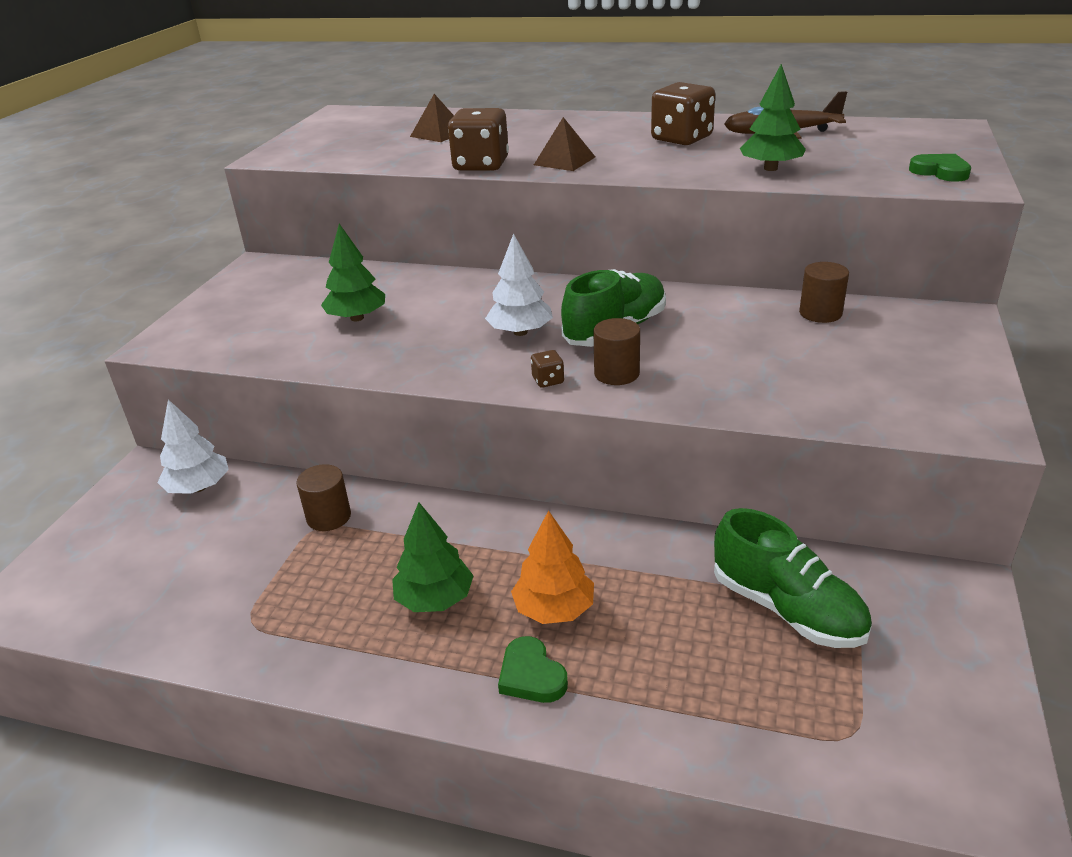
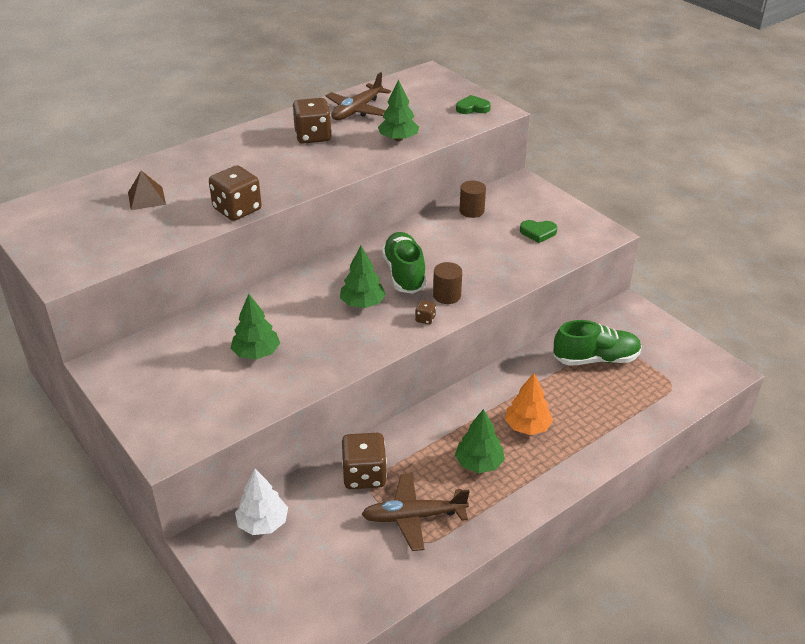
camera: 55 degrees left, 5 degrees up
brown cylinder [296,464,351,531] -> brown dice [342,433,387,489]
white tree [485,233,553,336] -> green tree [340,246,386,308]
green heart [498,636,568,703] -> green heart moved to [520,220,557,243]
brown pyramid [534,117,595,171] -> none
none -> brown plane [362,473,470,551]

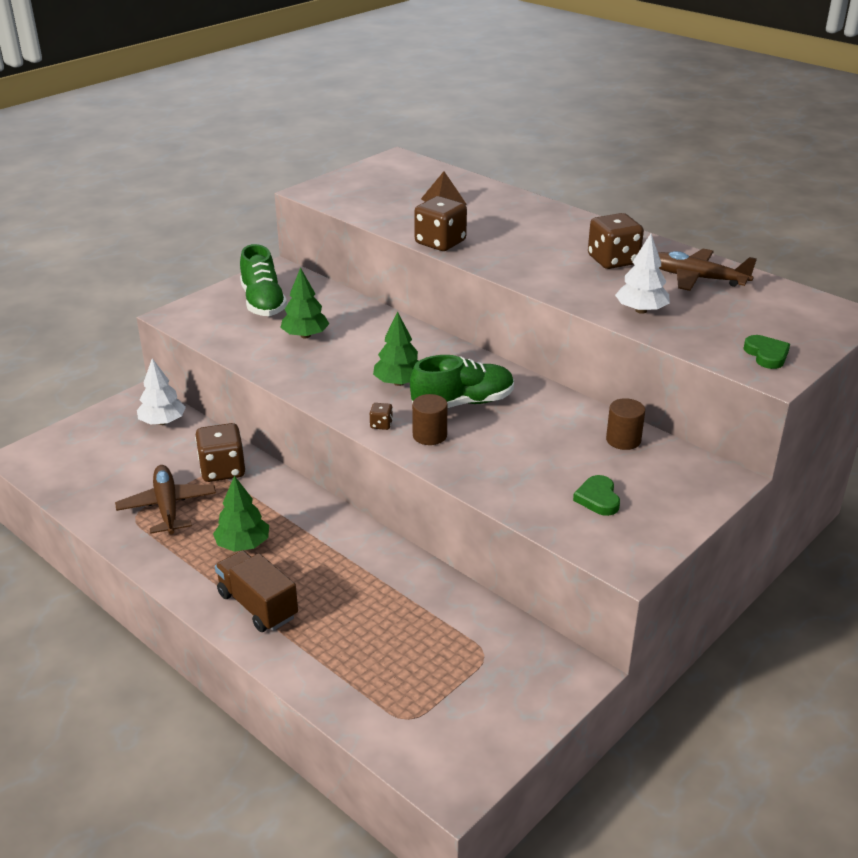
camera: 80 degrees right, 5 degrees down
green tree [378,79,419,141] -> white tree [615,234,670,314]
orange tree [505,373,553,435] -> none
green shoe [554,320,642,366] -> green shoe moved to [240,244,287,316]
none -> brown truck [215,550,298,632]

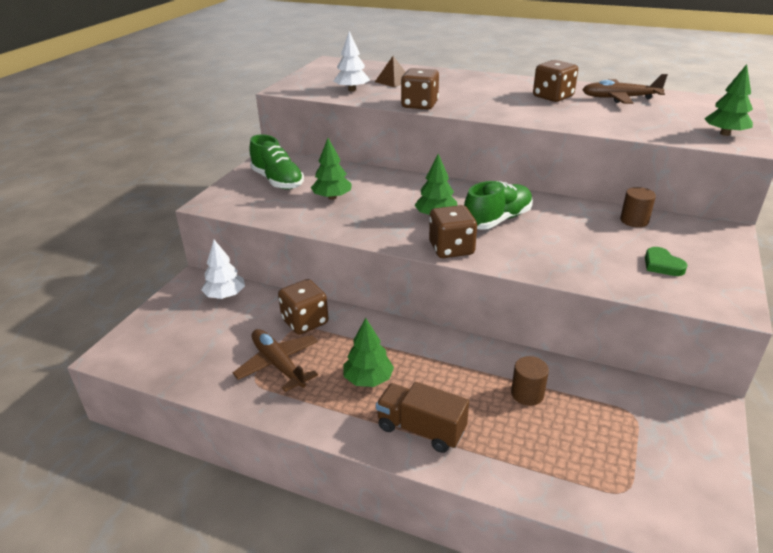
camera: 20 degrees left, 0 degrees up
brown dice [370,403,393,430] -> brown dice [429,205,477,258], size x2.25
brown cylinder [412,394,448,445] -> brown cylinder moved to [511,356,549,406]
white tree [615,234,670,314] -> white tree moved to [334,31,370,91]
green heart [744,335,790,369] -> green tree [704,64,753,136]

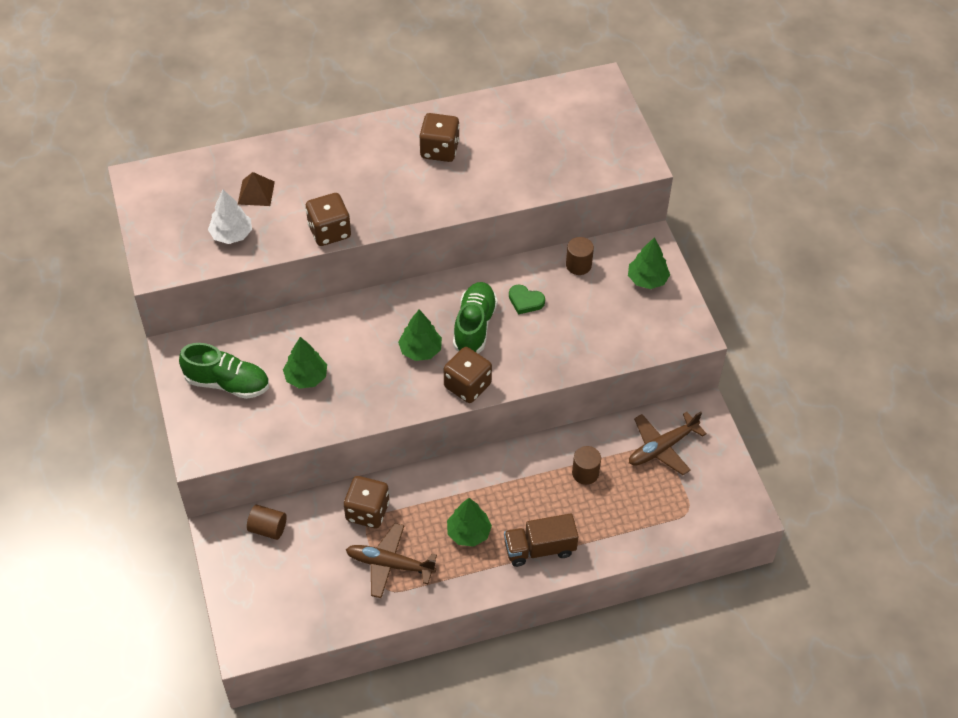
camera: 40 degrees left, 20 degrees up
white tree [202,240,245,299] -> brown cylinder [247,505,287,540]
brown plane [582,74,668,104] -> brown plane moved to [629,411,707,475]
green heart [645,247,687,276] -> green heart moved to [509,285,545,314]
green tree [704,64,753,136] -> green tree moved to [628,237,670,289]

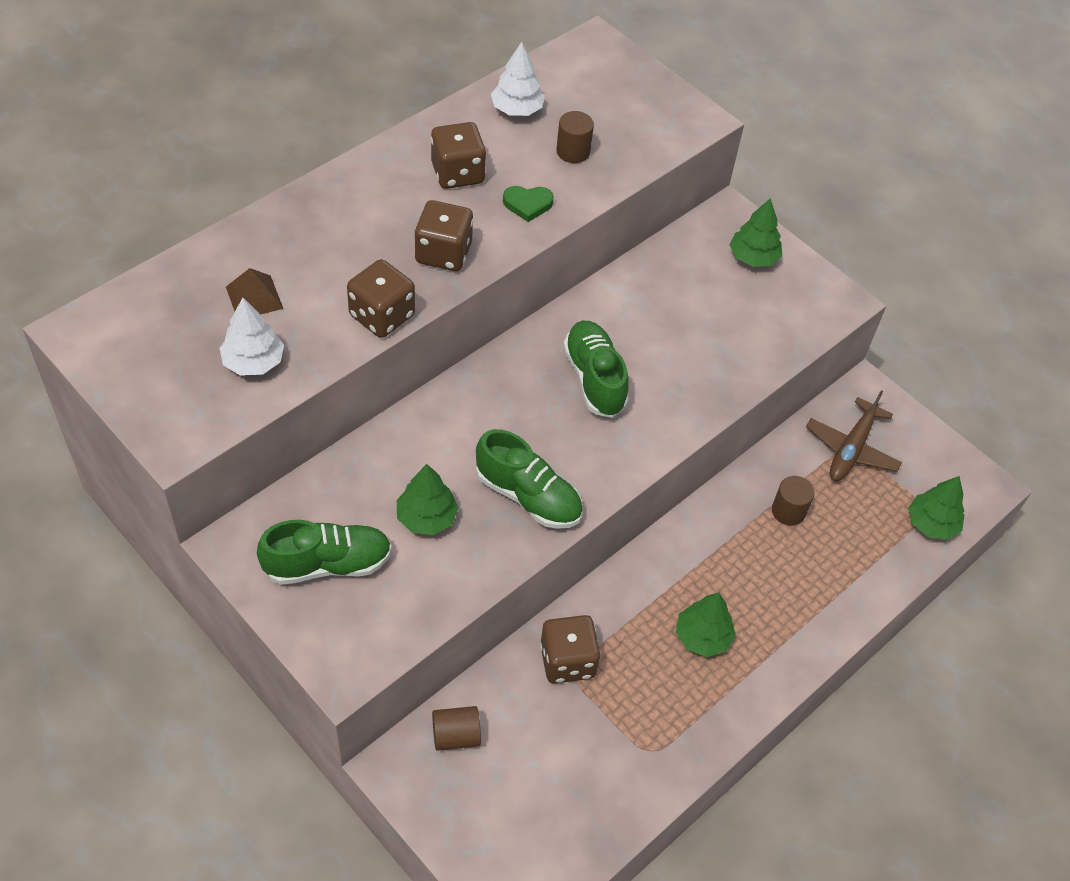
camera: 30 degrees left, 0 degrees up
brown plane [346,523,437,598] -> none
green tree [398,310,442,361] -> green tree moved to [908,476,964,540]
brown dice [444,347,492,403] -> brown dice moved to [414,200,473,271]
brown truck [504,513,579,567] -> none
green heart [509,285,545,314] -> green heart moved to [503,186,554,222]
brown cylinder [566,237,594,275] -> brown cylinder moved to [556,111,594,163]
none -> green shoe [476,429,583,529]
none -> white tree [491,42,545,116]

